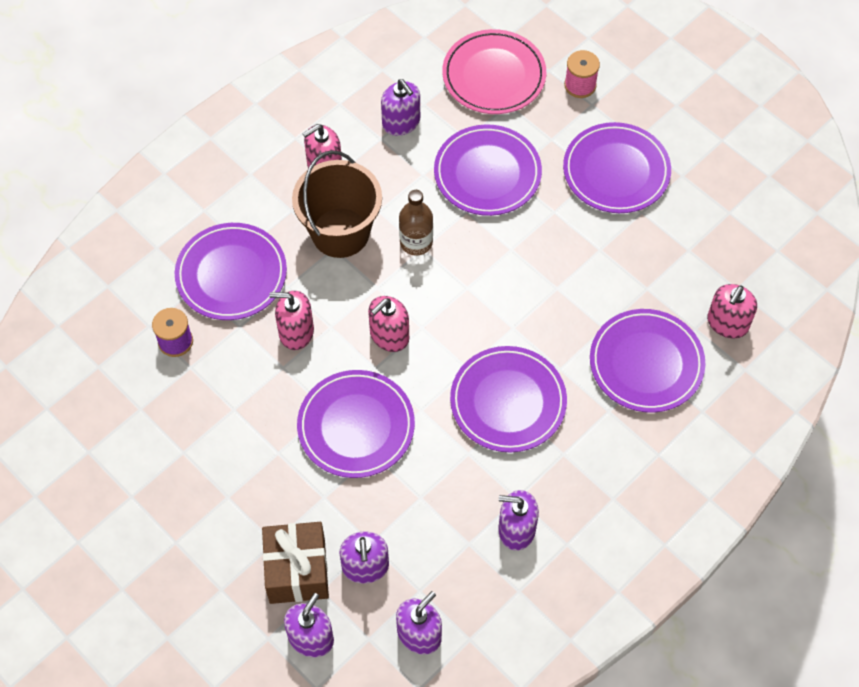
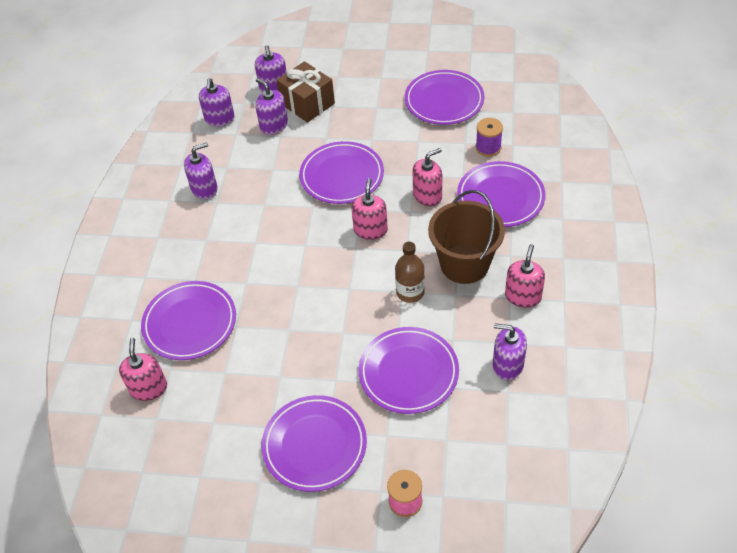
camera: 145 degrees right, 10 degrees down
pink plate [442,29,546,114] -> none
purple plate [450,346,567,452] -> purple plate moved to [405,70,484,125]

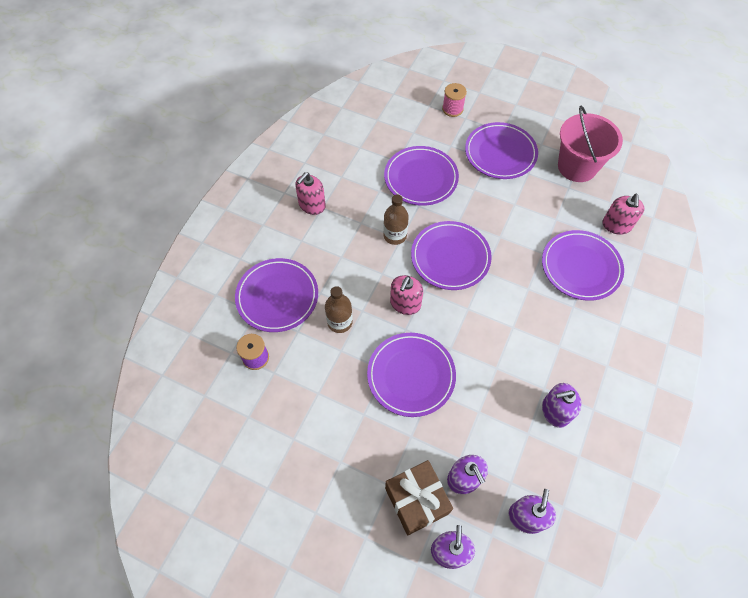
camera: 165 degrees left, 10 degrees up
purple plate [405,70,484,125] -> purple plate moved to [411,221,492,290]
pink soap dispenser [413,148,442,206] -> brown bottle [325,286,353,333]
brown bucket [428,190,505,284] -> none
purple soap dispenser [493,323,527,380] -> none
none -> pink bucket [558,106,623,182]

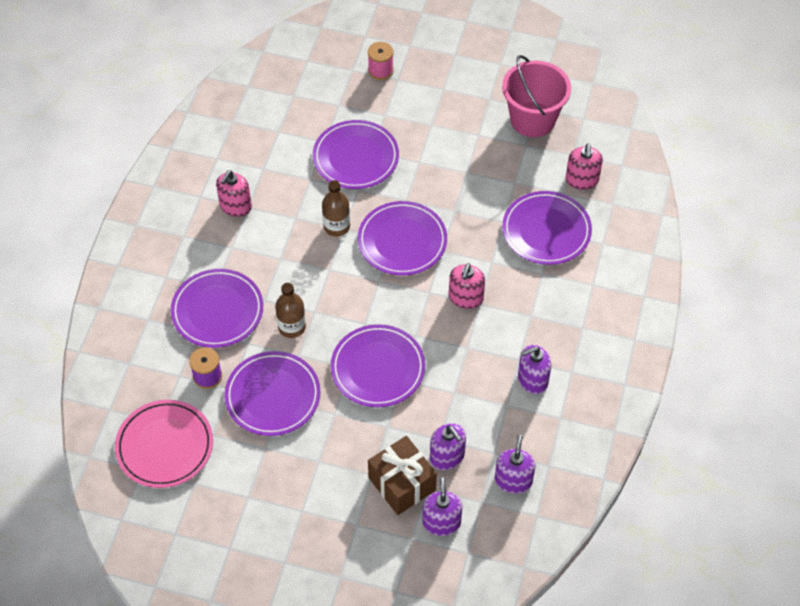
camera: 10 degrees left, 5 degrees down
pink soap dispenser [390,275,423,315] -> pink soap dispenser moved to [449,263,485,309]
purple plate [465,122,538,179] -> purple plate moved to [224,351,320,436]
none -> pink plate [115,400,213,488]

